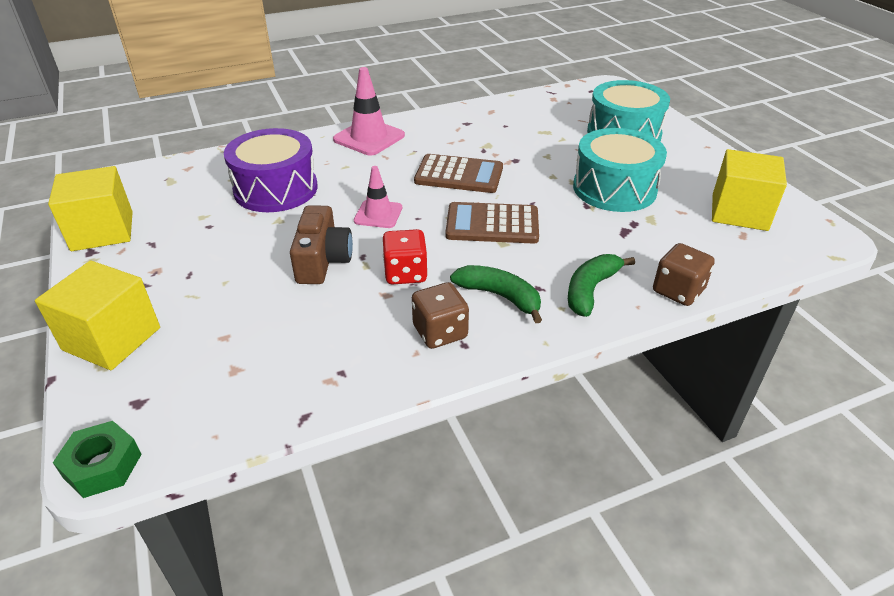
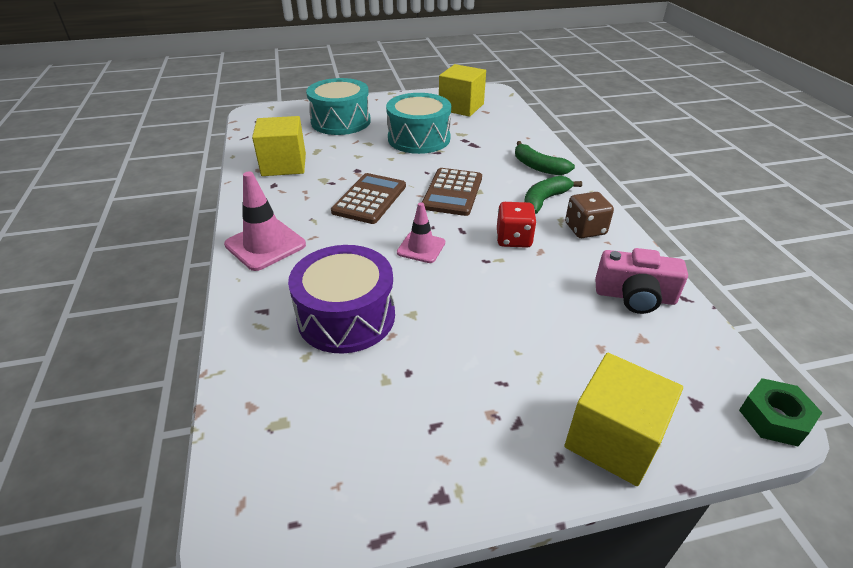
camera: 80 degrees left, 0 degrees up
yellow cube [48,166,133,251] -> yellow cube moved to [252,116,306,176]
brown camera [290,205,353,284] -> none
brown dice [653,243,715,306] -> none
none -> pink camera [595,248,688,314]

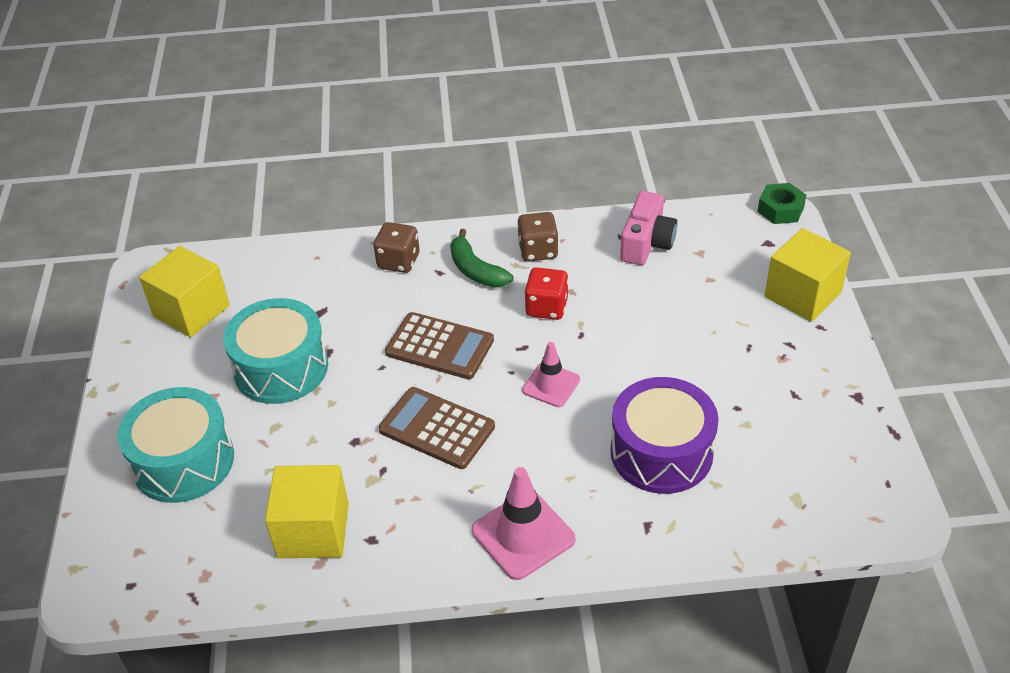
camera: 80 degrees left, 5 degrees up
green banana [515,141,575,175] -> brown dice [374,222,420,273]

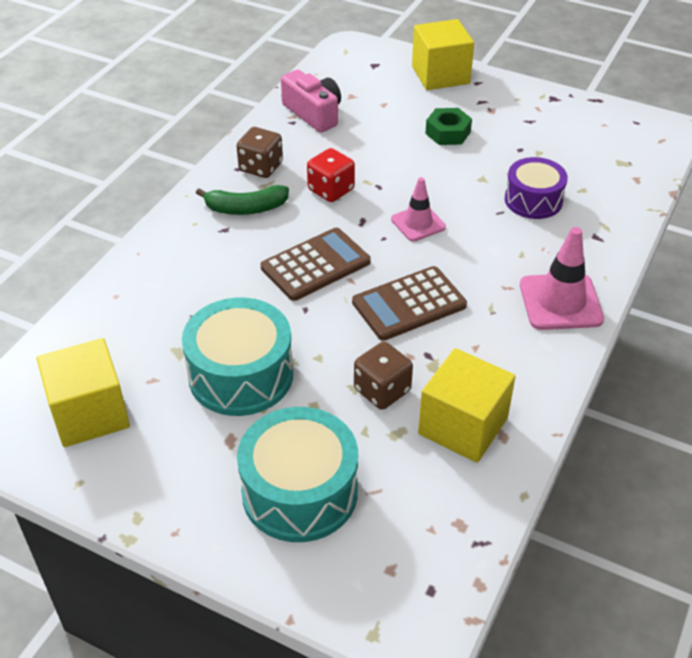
camera: 60 degrees left, 0 degrees up
brown dice [374,222,420,273] -> brown dice moved to [354,342,413,410]
purple drum [611,377,718,494] -> purple drum [505,157,568,219], size x0.66
green nut [757,183,806,224] -> green nut moved to [425,108,472,145]

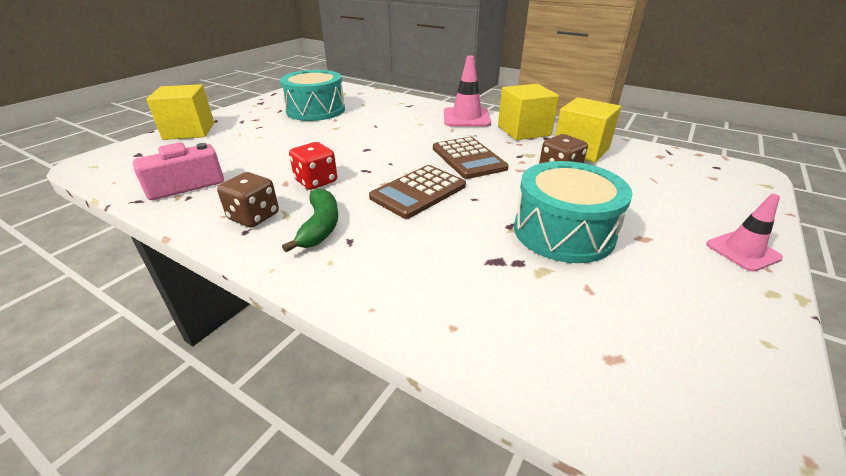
camera: 85 degrees left, 10 degrees down
yellow cube [37,338,130,447] -> yellow cube moved to [498,84,559,140]
turquoise drum [237,407,358,542] -> turquoise drum moved to [280,70,345,121]
brown calculator [261,228,371,301] -> brown calculator turned 105 degrees counterclockwise [369,165,466,219]
pink traffic cone [391,177,446,241] -> pink traffic cone moved to [706,194,783,272]
green nut [425,108,472,145] -> none
purple drum [505,157,568,219] -> none

